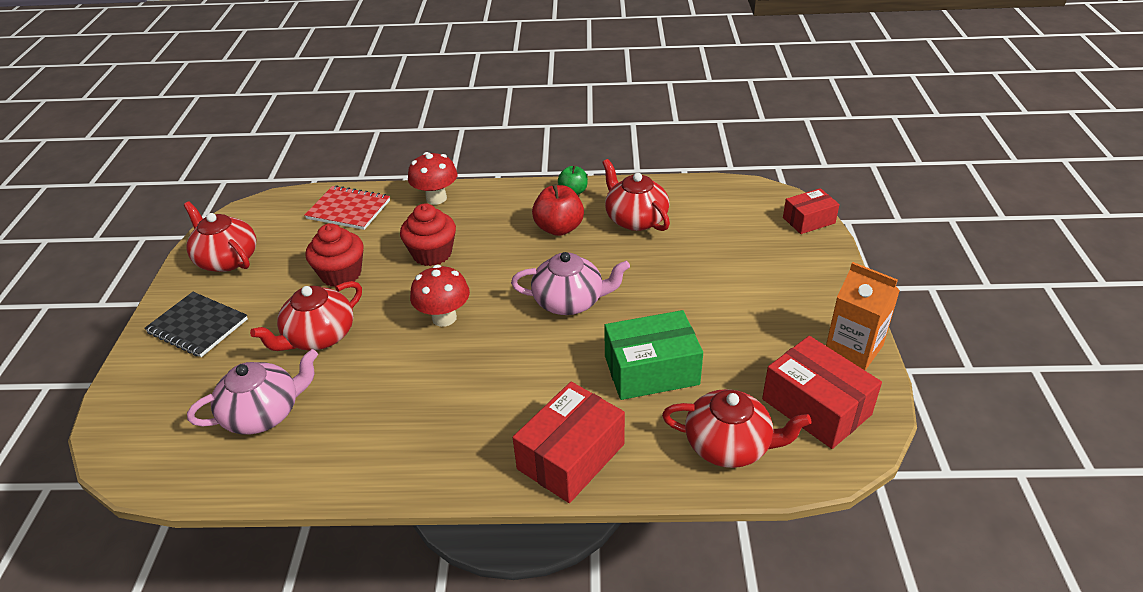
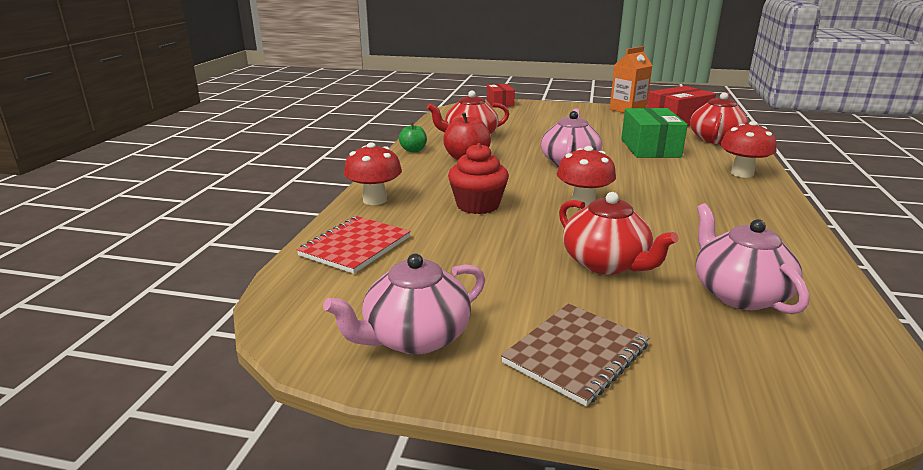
camera: 80 degrees left, 15 degrees down
black notebook [144,292,248,357] -> brown notebook [501,304,649,406]
red teapot [184,201,256,272] -> pink teapot [323,254,485,354]
red cupcake [305,223,364,287] -> none
red box [513,382,625,503] -> red mushroom [720,121,777,178]

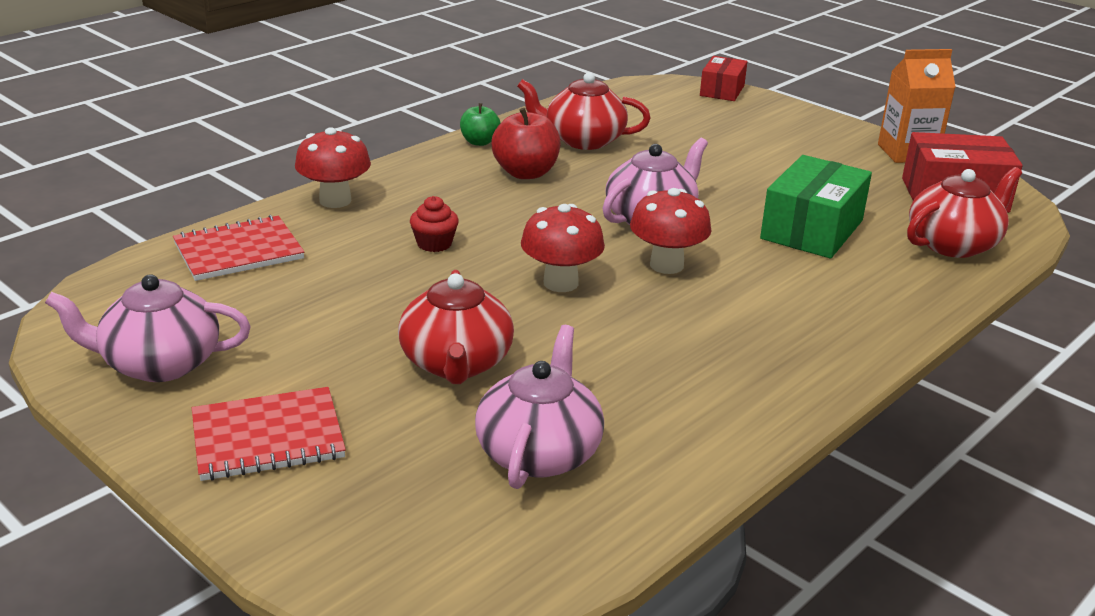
camera: 30 degrees right, 5 degrees up
red cupcake [448,143,509,214] -> red cupcake [410,196,459,252], size x0.60
brown notebook [501,304,649,406] -> red notebook [192,387,346,481]
red mushroom [720,121,777,178] -> red mushroom moved to [630,188,711,274]

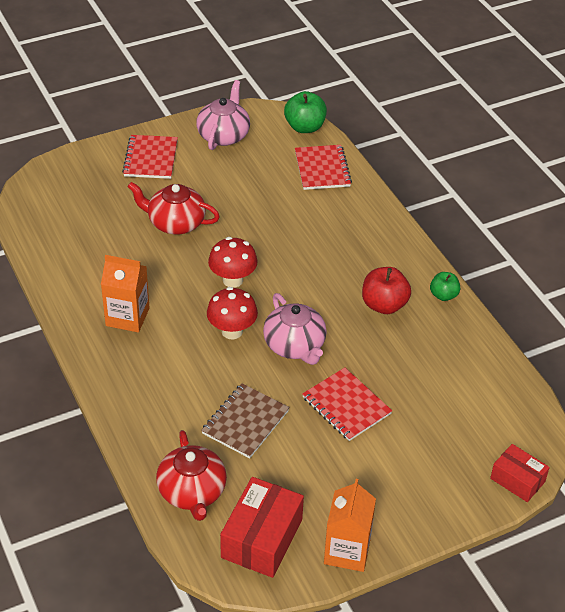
camera: 110 degrees right, 15 degrees up
red mushroom [295,127,371,208] -> none
red cupcake [410,196,459,252] -> none
pink teapot [475,325,604,489] -> none
red teapot [517,72,650,150] -> none
green box [760,155,872,258] -> brown notebook [201,383,290,458]
none -> orange carton [101,255,149,332]
none -> green apple [284,91,327,133]
none -> red notebook [302,368,392,441]

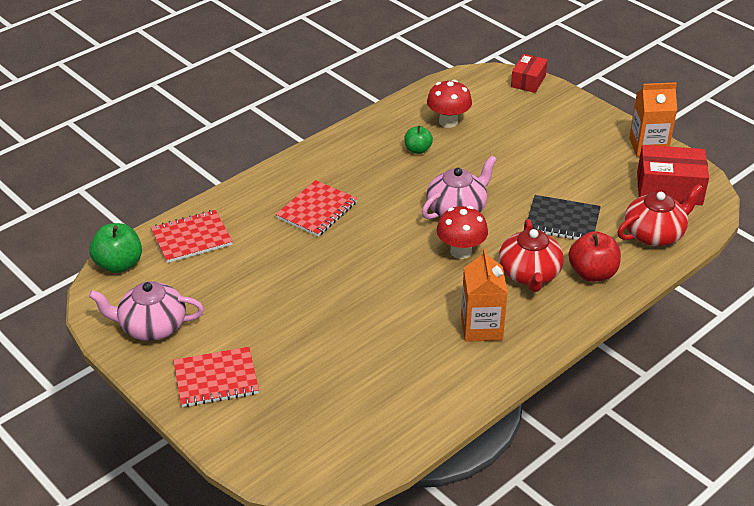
camera: 105 degrees left, 5 degrees down
red teapot [128,182,220,235] -> red teapot moved to [499,219,564,292]
brown notebook [201,383,290,458] -> black notebook [528,195,601,240]
red mushroom [208,237,258,288] -> red mushroom moved to [427,80,472,128]
red notebook [302,368,392,441] -> red notebook moved to [275,180,357,237]
red apple [362,267,411,314] -> red apple moved to [568,231,621,282]
green apple [430,272,460,301] -> green apple moved to [404,126,433,154]

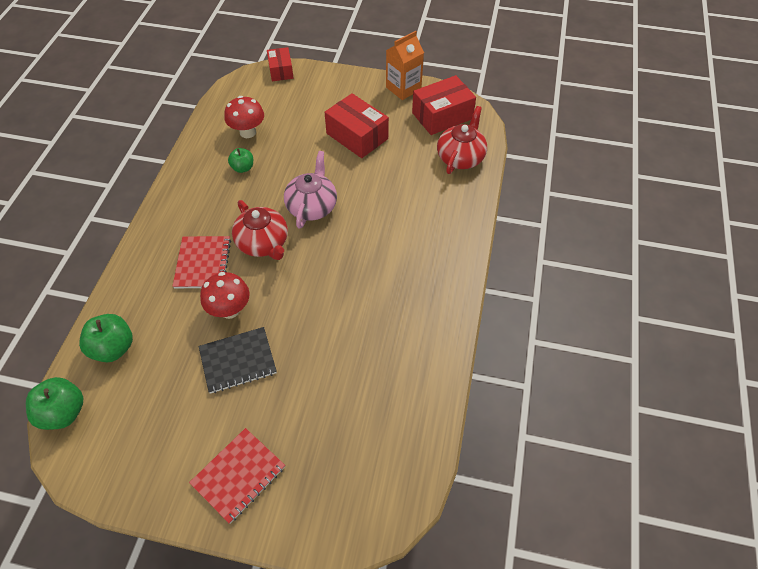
camera: 35 degrees left, 15 degrees up
pink teapot [89,281,204,341] -> none
red notebook [151,210,233,263] -> green apple [79,314,133,363]
red mushroom [436,206,488,259] -> red mushroom moved to [200,272,250,319]
orange carton [461,248,508,342] -> none
red teapot [499,219,564,292] -> red teapot moved to [232,200,288,260]
black notebook [528,195,601,240] -> black notebook moved to [199,327,277,394]
red apple [568,231,621,282] -> none
none -> red box [325,93,389,158]

